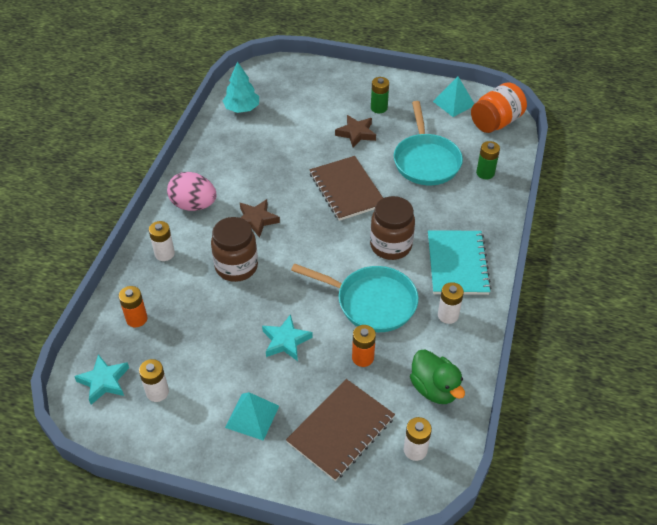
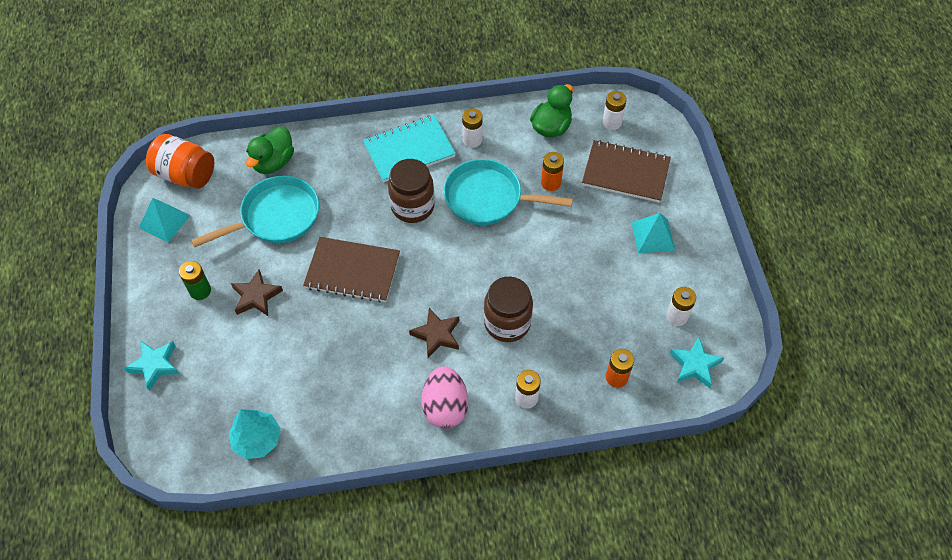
camera: 115 degrees left, 10 degrees up
turquoise star [262,314,313,361] -> turquoise star moved to [124,341,180,391]
turquoise pan [291,263,418,332] -> turquoise pan turned 75 degrees counterclockwise [444,159,573,225]
brown notebook [309,156,383,221] -> brown notebook turned 60 degrees clockwise [303,237,400,303]
green battery [476,141,500,179] -> green duck [246,126,294,174]

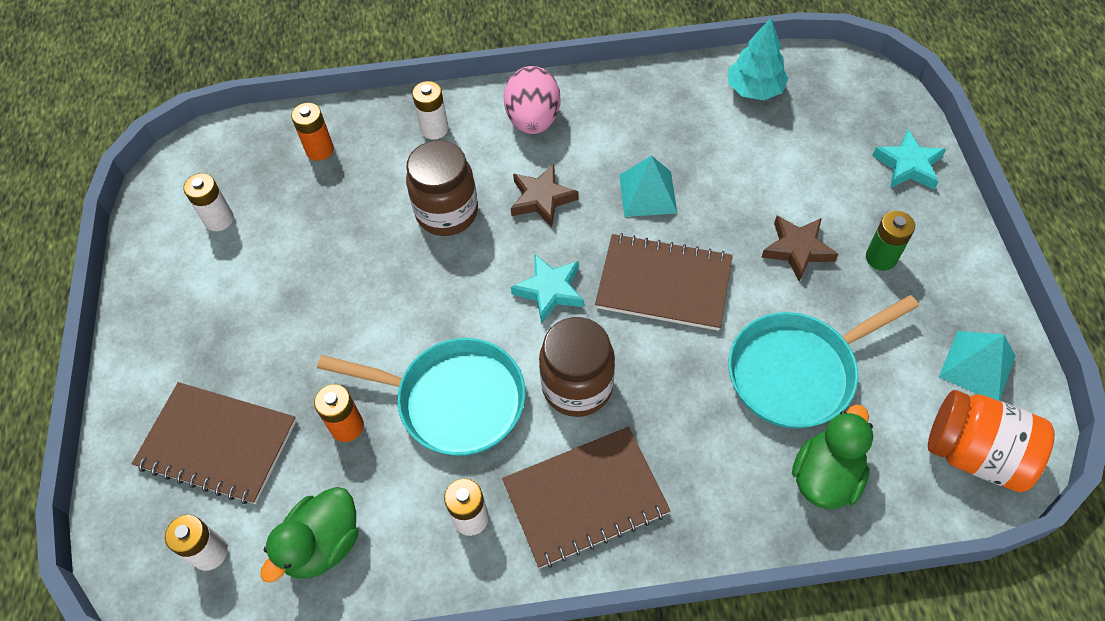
camera: 175 degrees left, 0 degrees up
turquoise notebook [363,115,456,182] -> brown notebook [502,427,671,568]
turquoise pyramid [632,213,675,253] -> turquoise pyramid moved to [619,156,677,217]
turquoise star [670,337,724,388] -> turquoise star moved to [511,253,584,324]

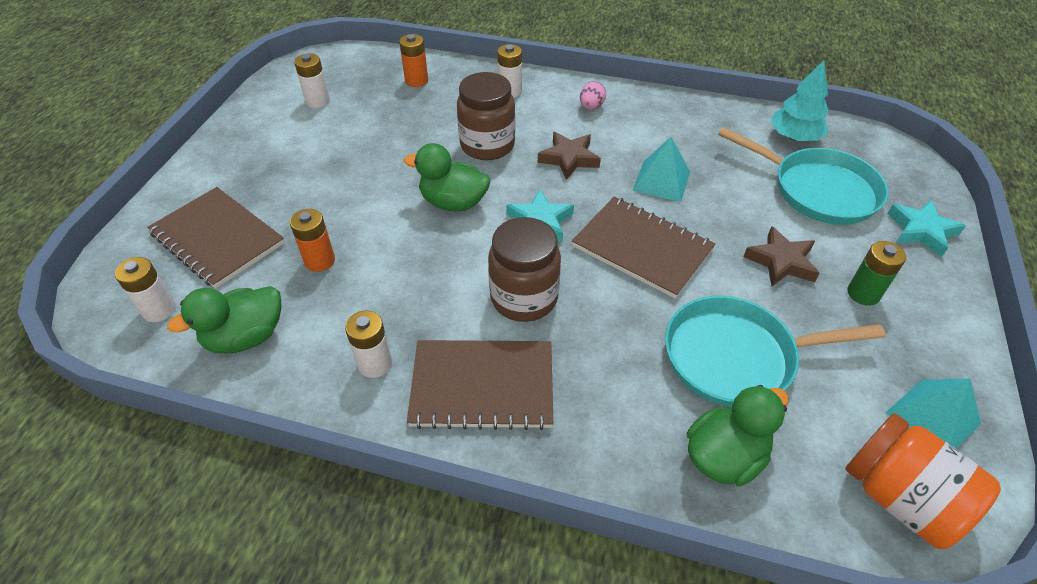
camera: 20 degrees right, 10 degrees down
turquoise pan [317,338,525,456] -> turquoise pan moved to [718,127,889,225]
pink egg [504,66,561,134] -> pink egg [580,81,606,110], size x0.52
none -> green duck [404,143,490,212]

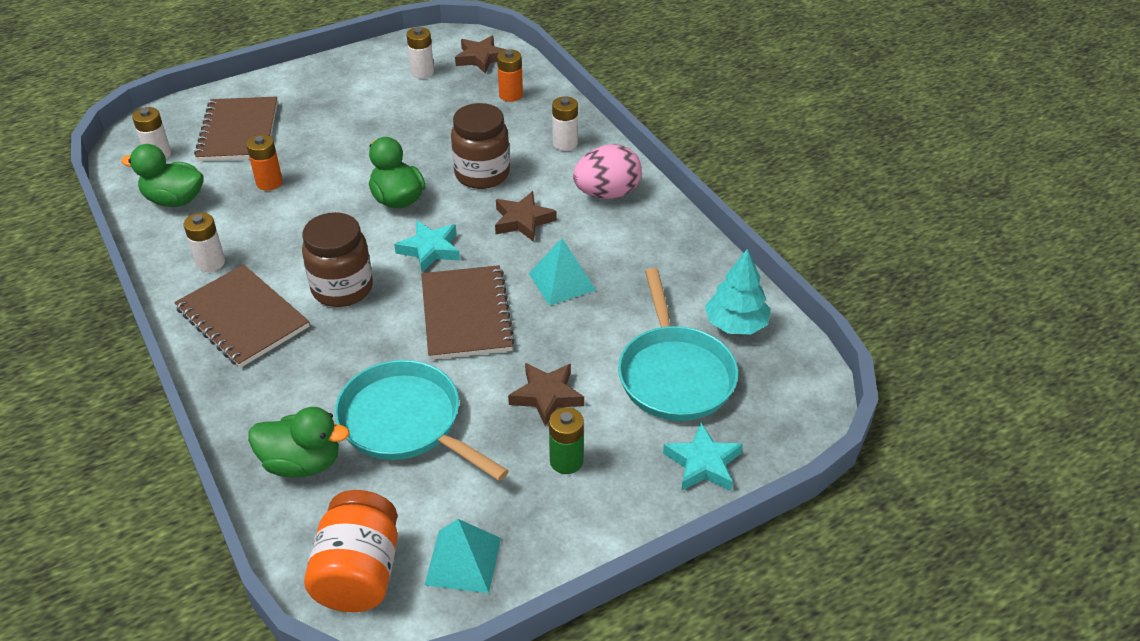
camera: 45 degrees right, 5 degrees down
pink egg [580,81,606,110] -> pink egg [573,144,642,199], size x1.91
none -> brown star [455,36,506,74]

